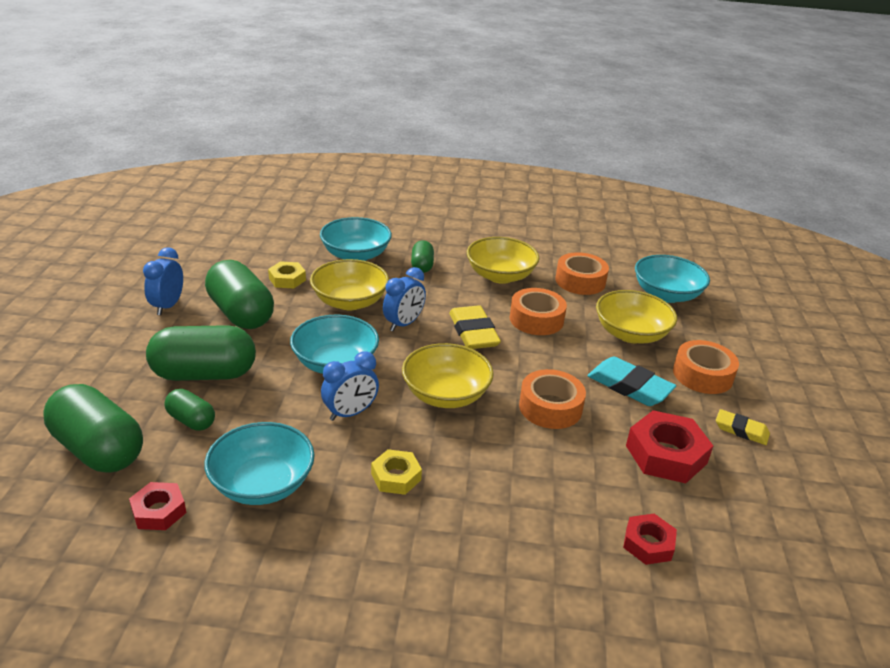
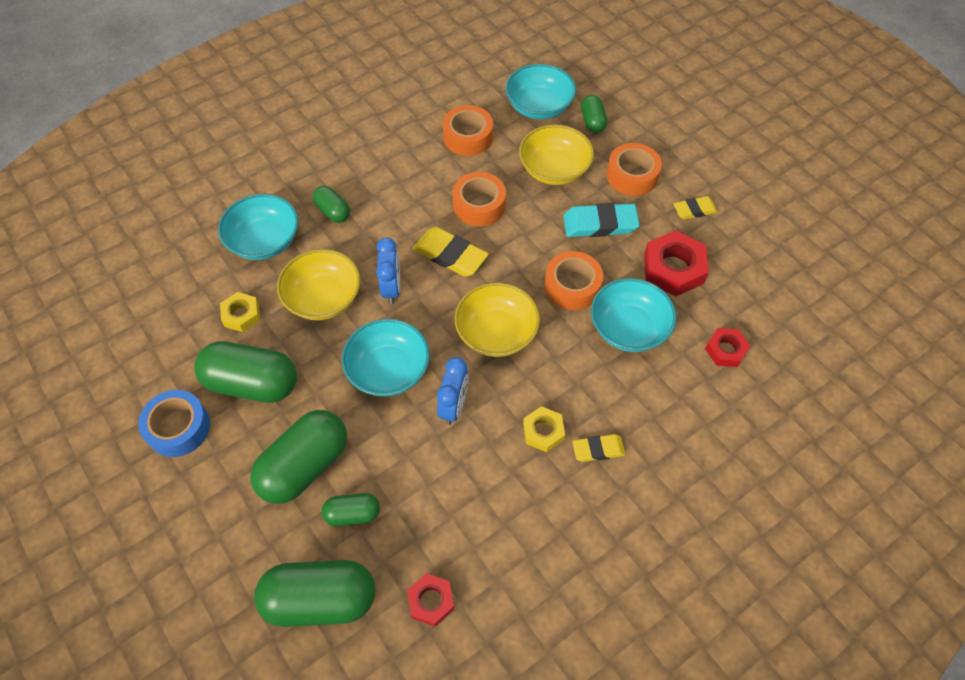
camera: 40 degrees left, 25 degrees up
blue clock [143,247,183,315] -> blue tape [138,390,210,457]
turquoise bowl [204,422,315,505] -> turquoise bowl moved to [591,278,677,352]
yellow bowl [467,237,539,284] -> none
none -> yellow eraser [572,434,626,462]
none -> green capsule [581,95,607,133]

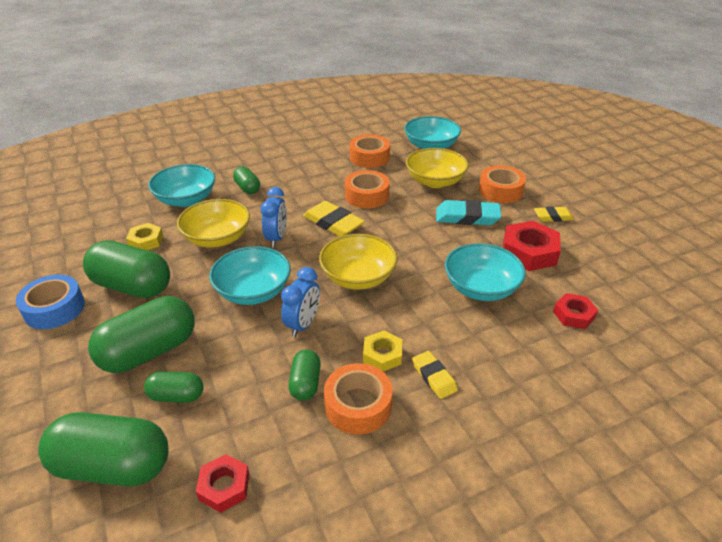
camera: 10 degrees right, 20 degrees down
orange tape [545,251,603,310] -> orange tape moved to [324,363,393,434]
yellow eraser [572,434,626,462] -> yellow eraser turned 60 degrees clockwise [412,351,458,399]
green capsule [581,95,607,133] -> green capsule moved to [288,349,321,401]

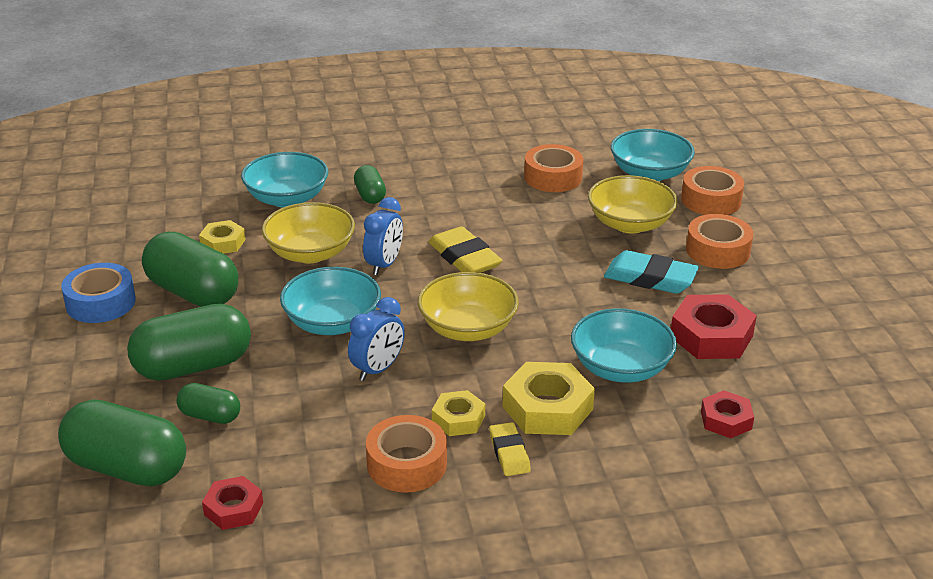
camera: 15 degrees right, 5 degrees down
green capsule [288,349,321,401] -> none
orange tape [345,170,390,209] -> orange tape moved to [681,166,744,215]
yellow eraser [534,206,574,222] -> none
none -> yellow nut [503,362,595,435]

